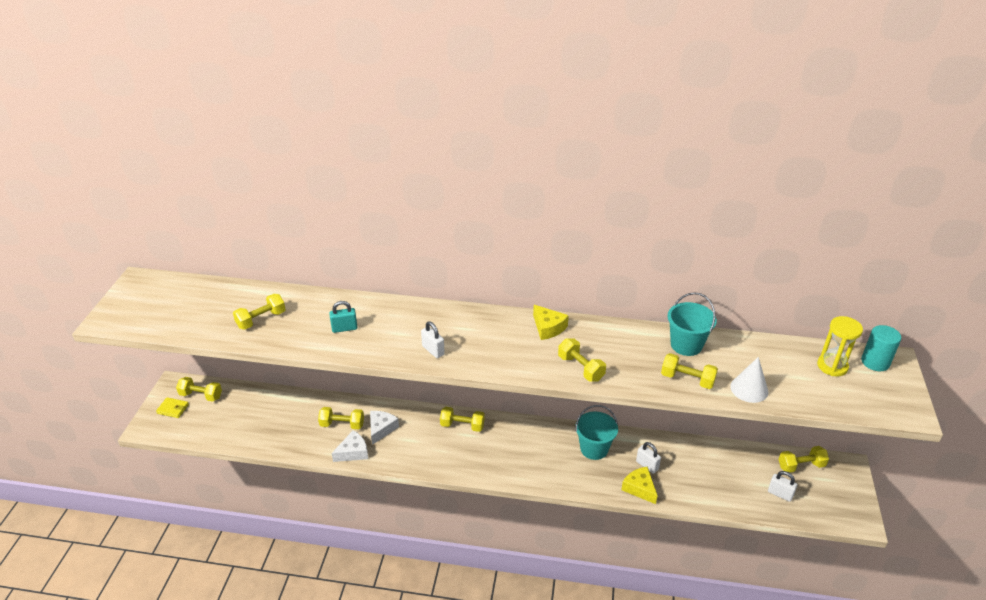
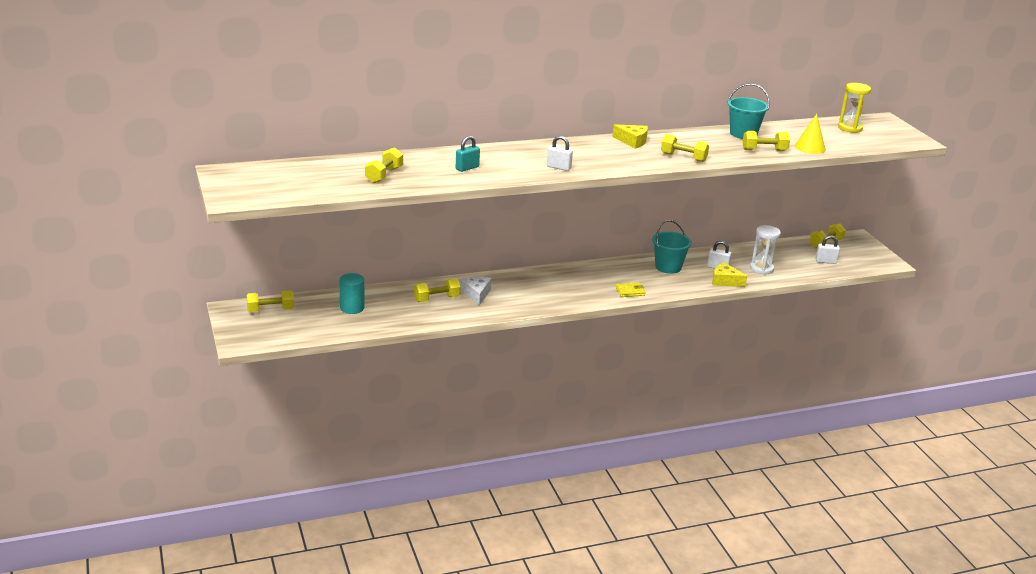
camera: 30 degrees left, 10 degrees down
yellow wallet [156,397,189,418] -> yellow wallet moved to [616,282,646,297]
white cheese [332,430,368,462] -> none
yellow dumbbell [440,407,485,432] -> none
white cone [730,357,769,403] -> yellow cone [795,114,826,154]
turquoise cylinder [861,325,901,371] -> turquoise cylinder moved to [339,273,365,314]
none -> white hourglass [750,225,781,275]

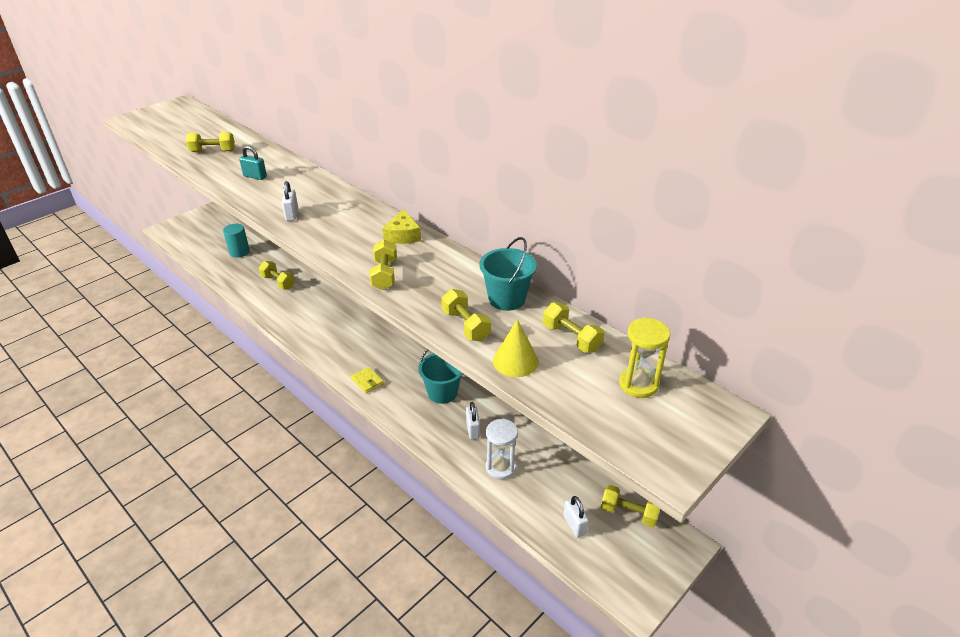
camera: 65 degrees right, 10 degrees up
yellow dumbbell [247,290,294,312] -> yellow dumbbell moved to [543,302,604,353]
white cheese [460,277,492,305] -> none
yellow cheese [712,262,747,287] -> none

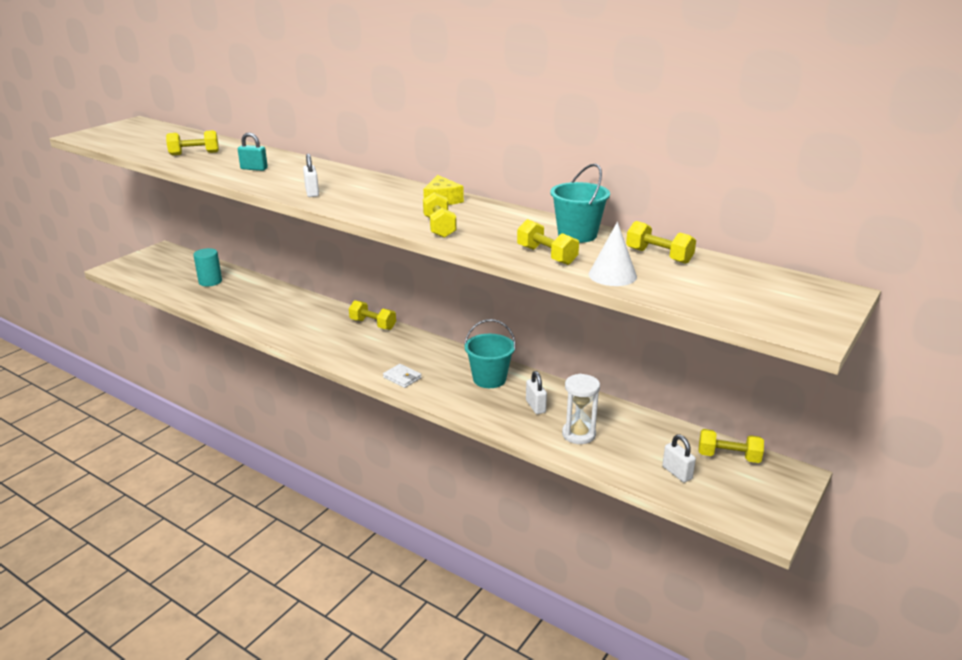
camera: 10 degrees left, 10 degrees down
yellow dumbbell [259,261,295,289] -> yellow dumbbell moved to [349,300,396,330]
yellow wallet [351,367,384,394] -> white wallet [383,364,422,388]
yellow cone [493,319,538,377] -> white cone [589,222,637,286]
yellow hourglass [619,317,670,398] -> none

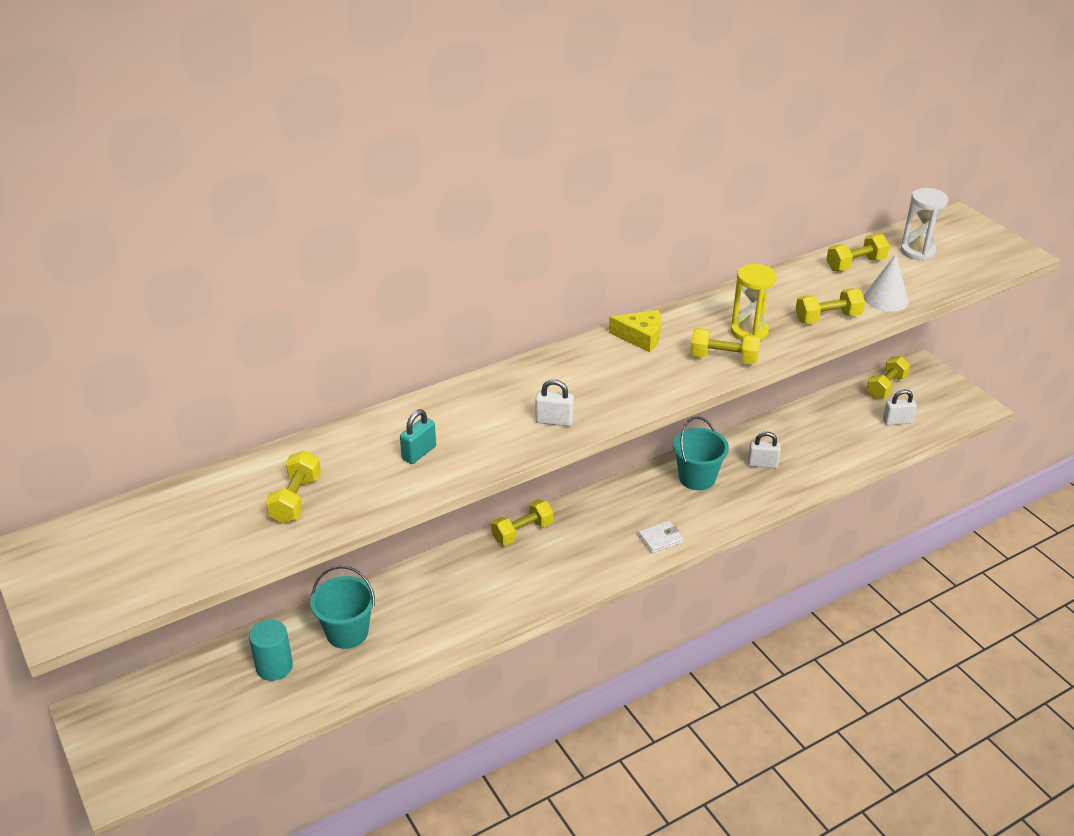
camera: 65 degrees left, 10 degrees up
turquoise bucket [550,164,610,243] -> turquoise bucket moved to [310,566,375,649]
white hourglass [562,374,600,444] -> white hourglass moved to [901,188,948,261]
none -> yellow hourglass [731,264,776,341]

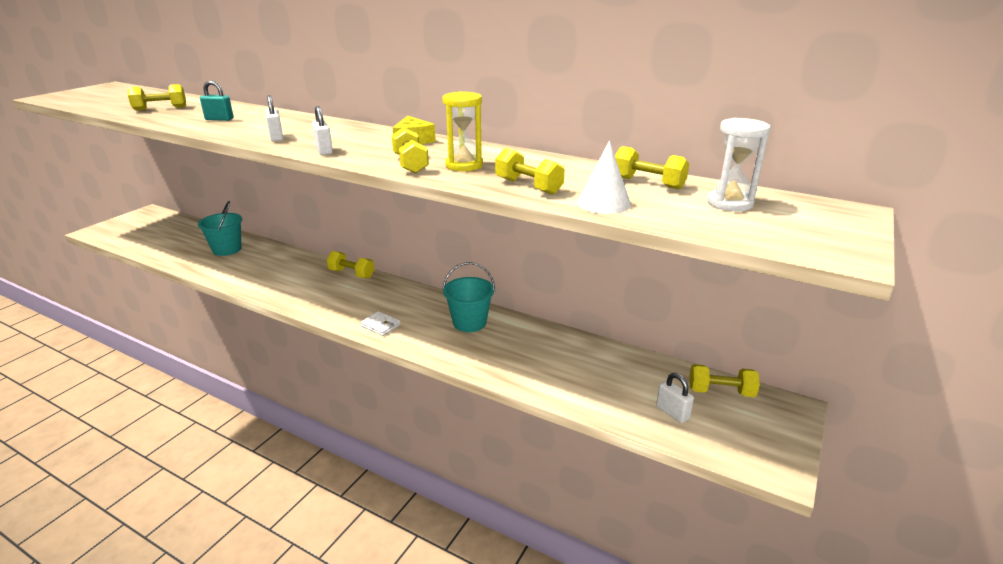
camera: 60 degrees right, 10 degrees down
turquoise cylinder [249,619,293,681] -> none
white padlock [748,432,781,468] -> white padlock moved to [312,106,333,155]

